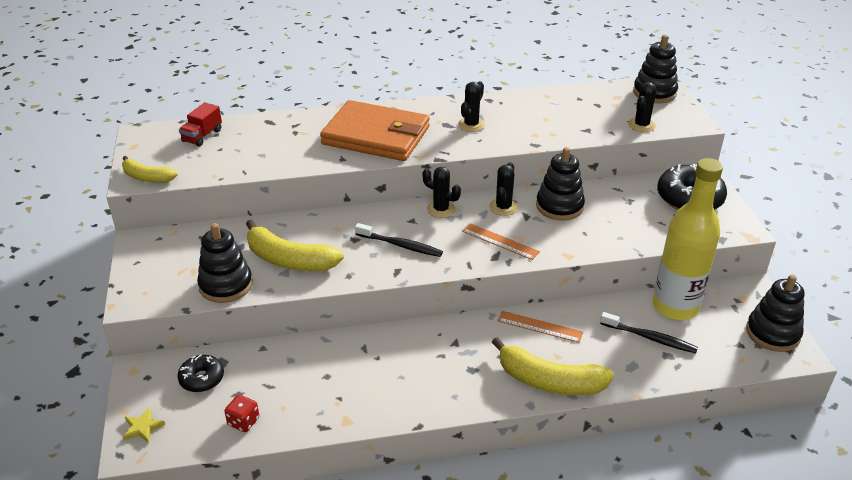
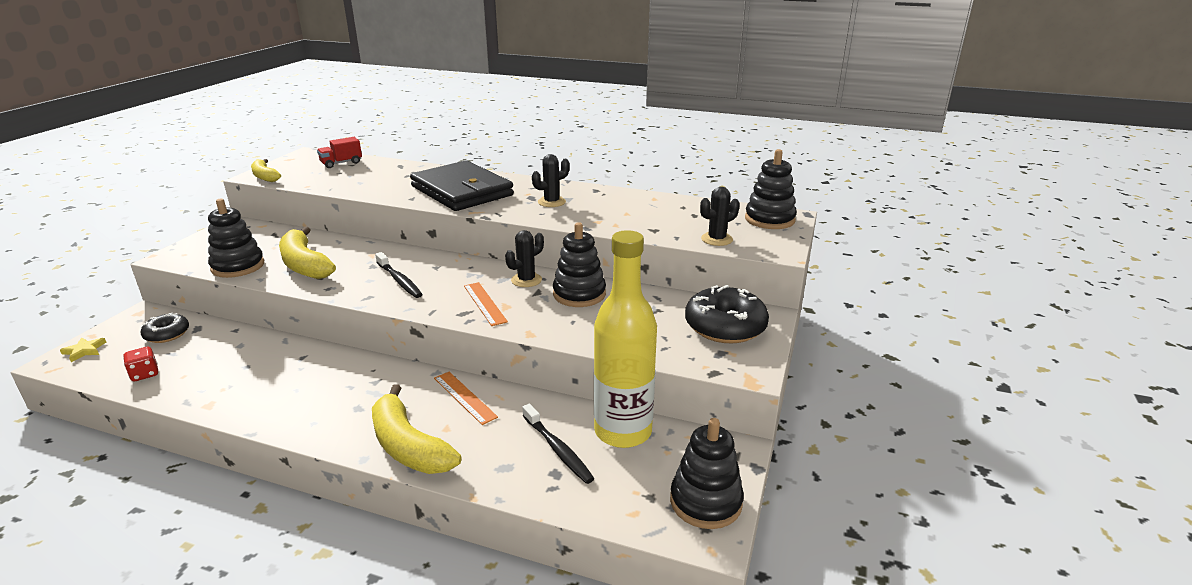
camera: 30 degrees right, 10 degrees down
orange wallet [320,100,430,161] -> black wallet [410,160,514,211]
black cactus [422,167,461,218] -> none

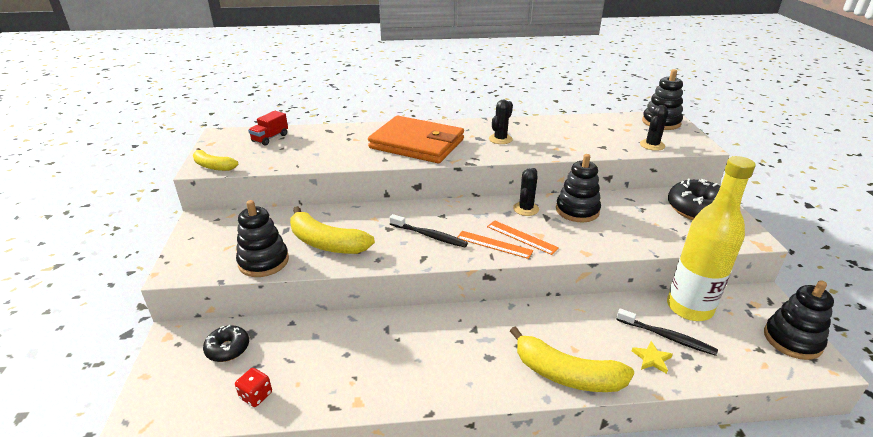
camera: 25 degrees left, 5 degrees up
yellow star [60,338,106,362] -> yellow star moved to [632,341,673,374]
black wallet [410,160,514,211] -> orange wallet [368,116,464,163]
orange ruler [434,372,498,425] -> orange ruler moved to [457,231,533,259]

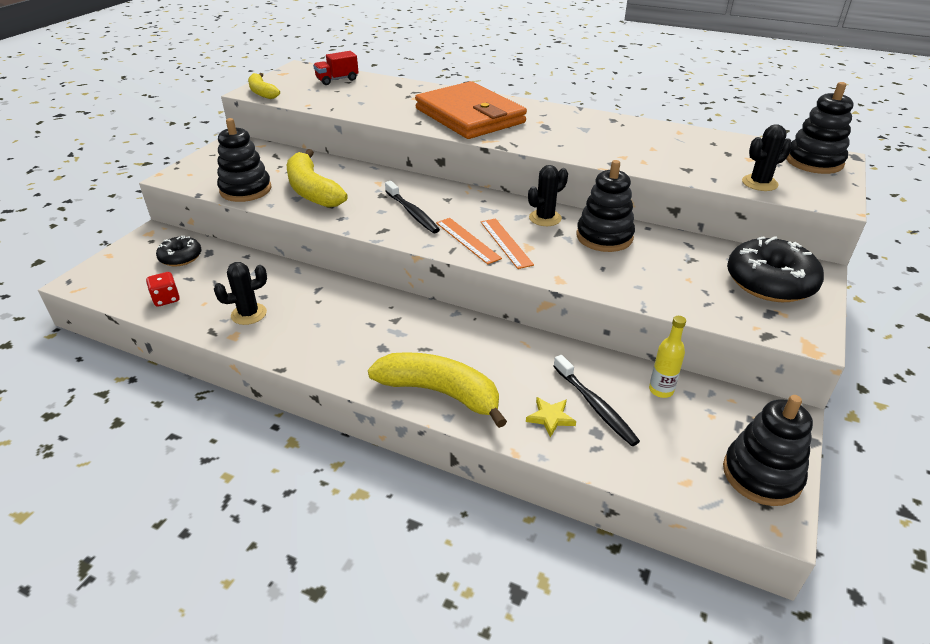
camera: 30 degrees right, 5 degrees up
black cactus [489,100,513,144] -> black cactus moved to [214,262,267,325]
yellow banana [510,326,634,392] -> yellow banana turned 150 degrees clockwise [368,352,507,428]
yellow bottle [667,156,756,321] -> yellow bottle [649,316,686,398], size x0.41

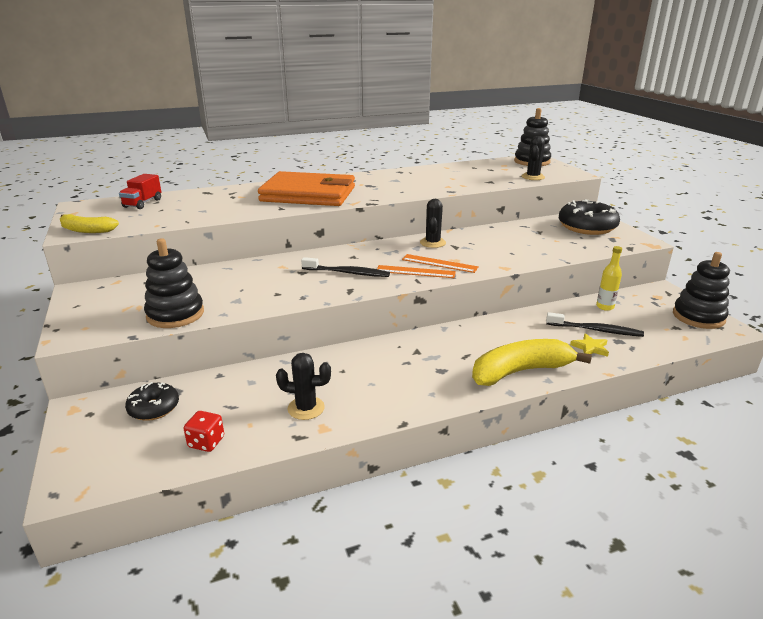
camera: 45 degrees left, 10 degrees down
black cactus [214,262,267,325] -> black cactus turned 75 degrees clockwise [276,353,331,420]
yellow banana [287,149,348,208] -> none
black stacking toy [576,160,635,252] -> none

